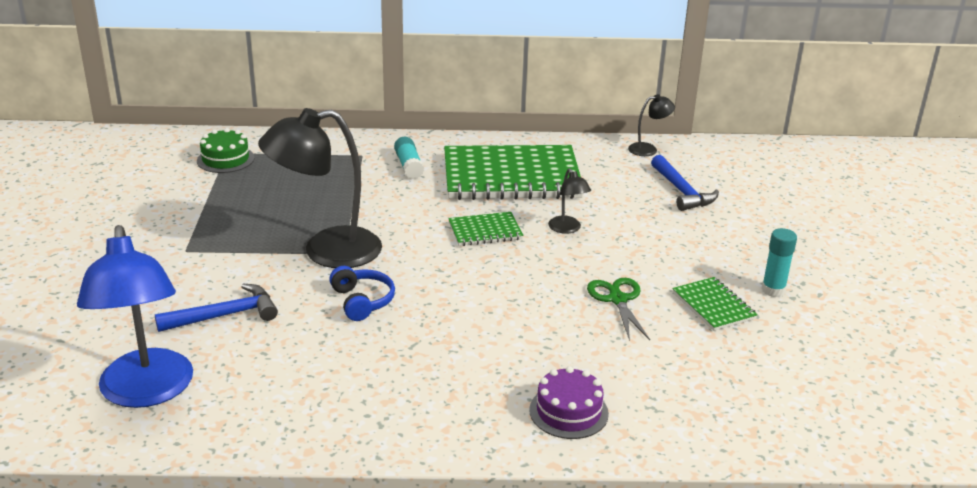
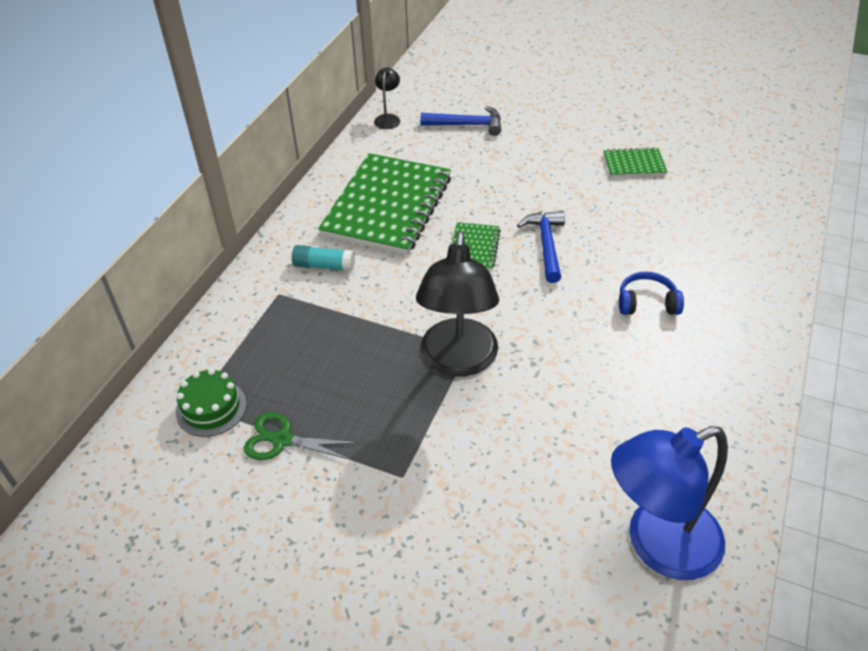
camera: 65 degrees left, 15 degrees up
blue lamp [77,225,193,408] -> blue lamp turned 150 degrees clockwise [611,426,728,580]
blue hammer [155,284,278,332] -> blue hammer moved to [517,211,565,283]
blue headphones [329,266,395,321] -> blue headphones moved to [619,272,684,315]
purple cake [529,366,609,439] -> none
black lamp [548,168,591,234] -> none
green scissors [587,278,650,341] -> green scissors moved to [244,412,357,460]
turquoise glue stick [761,228,797,297] -> none

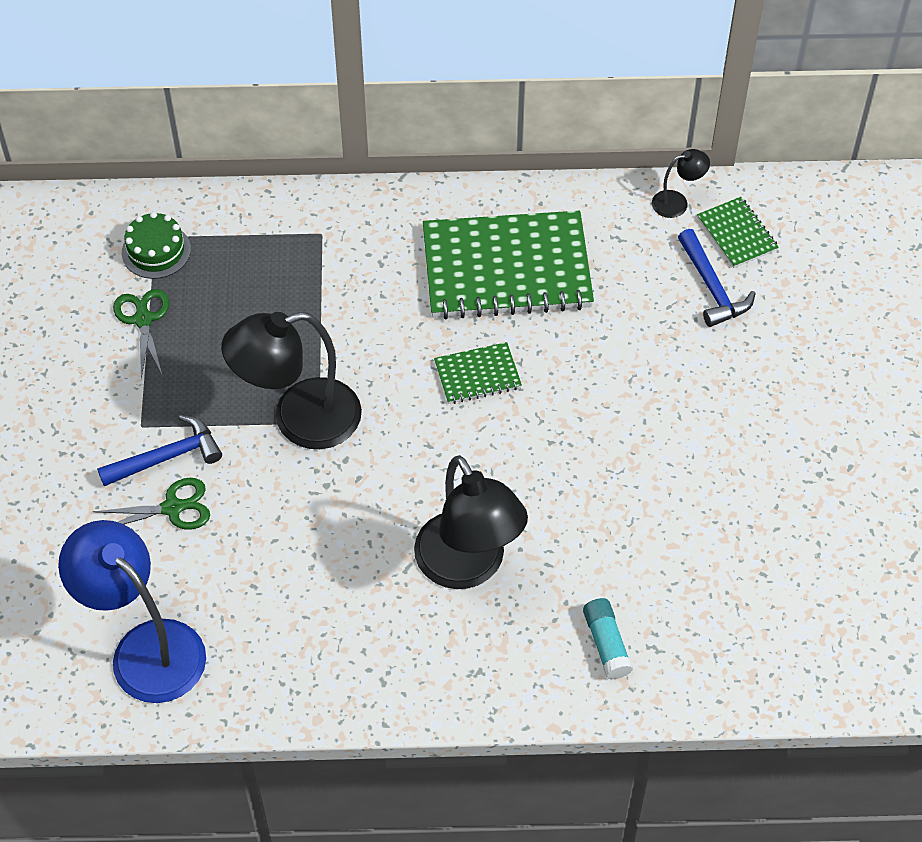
camera: 65 degrees right, 10 degrees up
turquoise glue stick [292,245,355,271] -> turquoise glue stick moved to [583,598,633,680]
blue hammer [517,211,565,283] -> blue hammer moved to [97,415,222,486]
green notebook [604,147,667,177] -> green notebook moved to [697,197,779,268]
blue headphones [619,272,684,315] -> black lamp [414,455,528,589]
none -> green scissors [92,478,210,530]

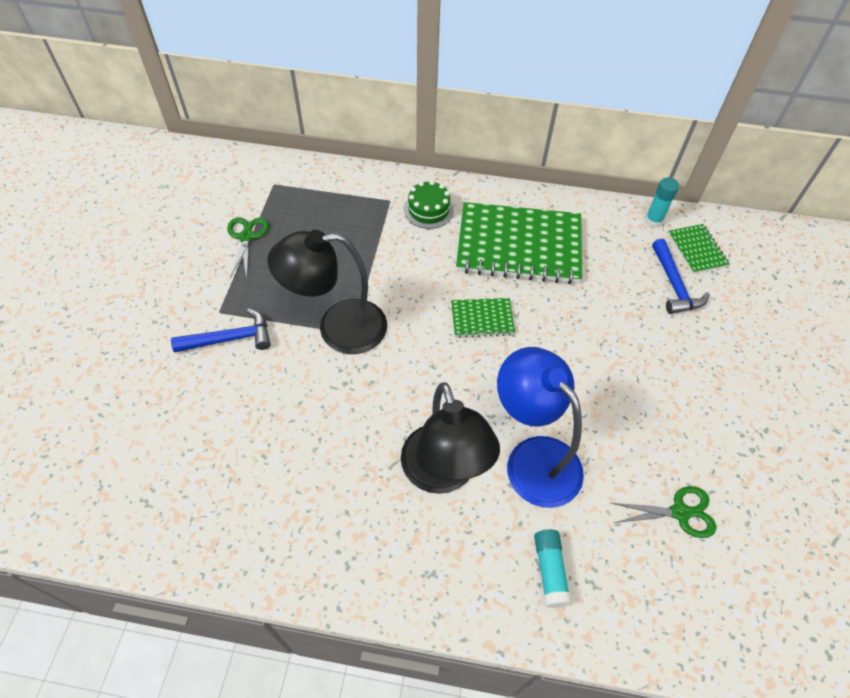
camera: 10 degrees right, 0 degrees up
blue lamp [58,520,206,703] -> blue lamp moved to [497,347,584,508]
green scissors [92,478,210,530] -> green scissors moved to [611,486,716,538]
green cake [122,212,191,279] -> green cake moved to [404,180,454,229]
black lamp [652,149,710,218] -> turquoise glue stick [645,177,679,228]

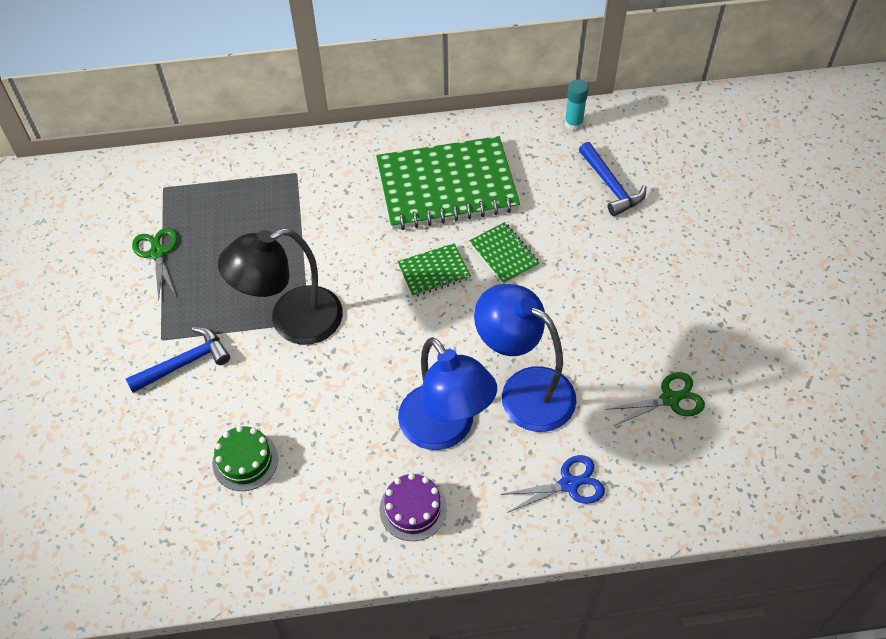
camera: 15 degrees left, 0 degrees up
black lamp [401,382,500,494] -> blue lamp [398,337,497,450]
green cake [404,180,454,229] -> green cake moved to [212,426,278,491]
turquoise glue stick [534,529,571,608] -> blue scissors [500,455,605,513]
green notebook [668,224,730,274] -> green notebook moved to [469,222,540,284]
none -> purple cake [380,473,447,541]

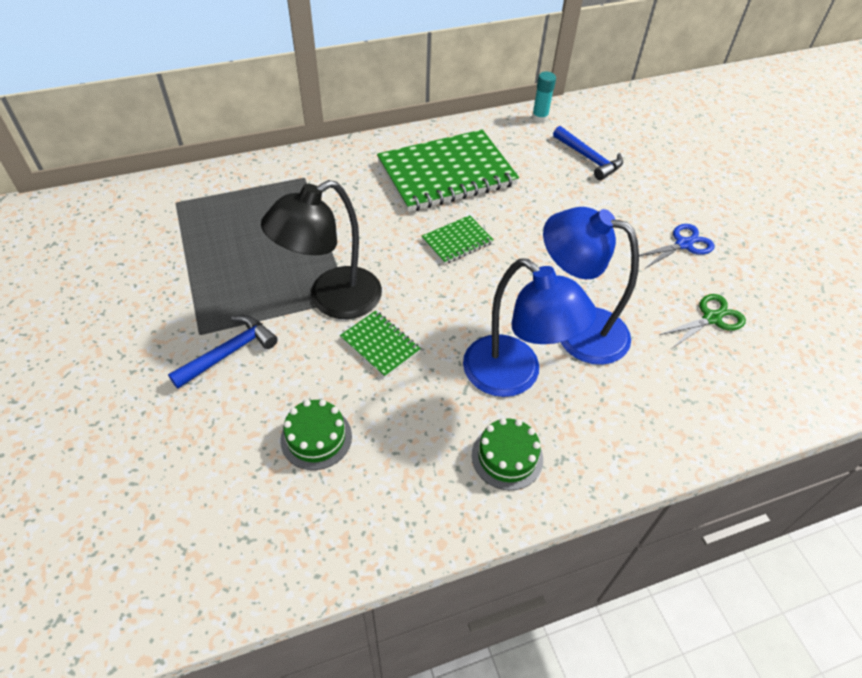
camera: 15 degrees left, 5 degrees down
green scissors [132,228,178,301] -> none
purple cake [380,473,447,541] -> green cake [472,418,543,490]
green notebook [469,222,540,284] -> green notebook moved to [340,311,421,378]
blue scissors [500,455,605,513] -> blue scissors moved to [639,224,715,268]

